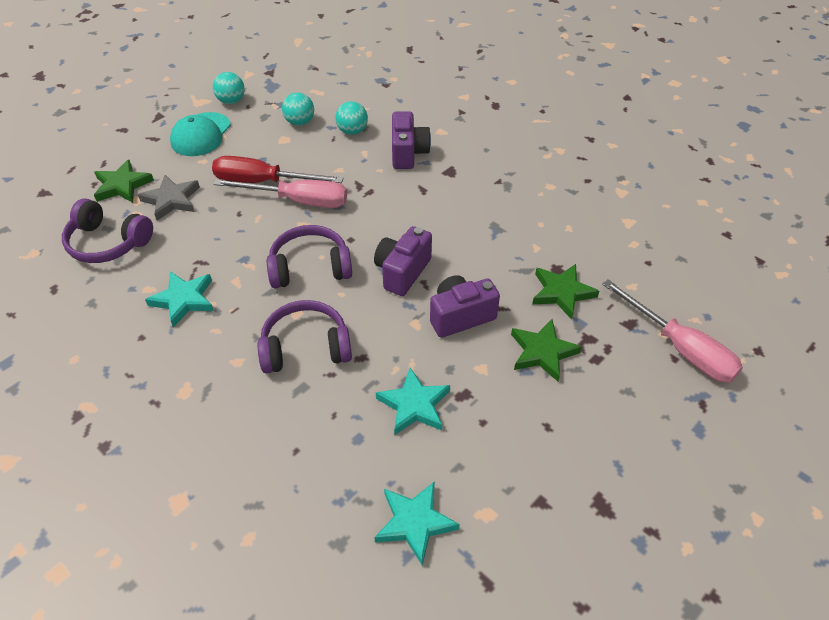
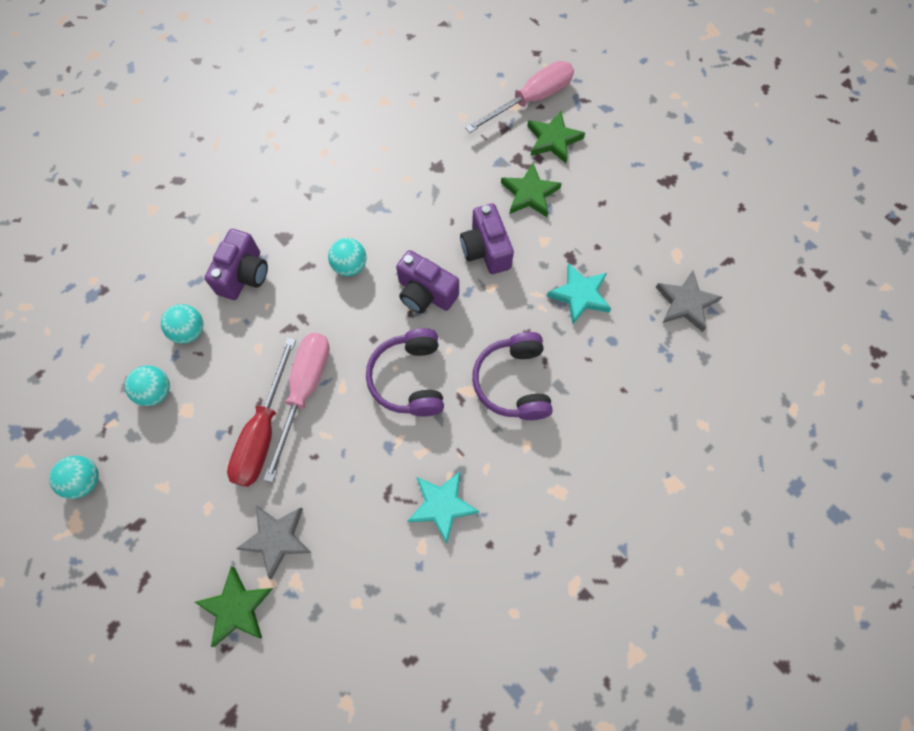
camera: 85 degrees left, 20 degrees up
purple headphones [62,198,153,263] -> none
turquoise cap [170,112,231,156] -> none
turquoise star [374,481,460,566] -> grey star [656,271,722,332]
purple camera [392,111,431,169] -> purple camera turned 105 degrees clockwise [204,229,268,300]
green star [532,264,599,320] -> green star moved to [527,111,585,163]
none -> turquoise ball [328,238,367,276]

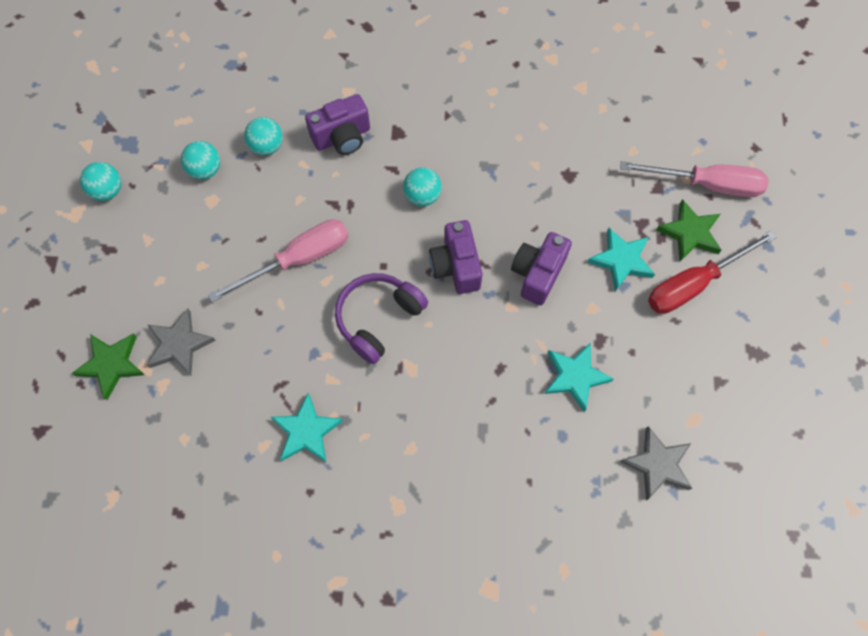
camera: 45 degrees right, 0 degrees up
red screwdriver [227,338,296,487] -> red screwdriver moved to [648,230,777,314]
purple headphones [472,332,553,420] -> none
green star [501,163,562,217] -> turquoise star [588,228,655,292]

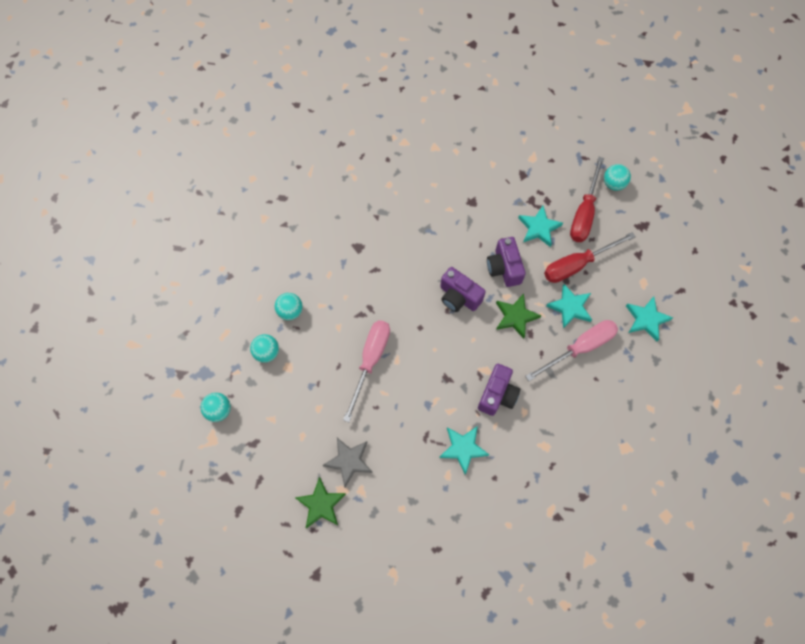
camera: 40 degrees left, 0 degrees up
purple camera [305,94,370,155] -> purple camera moved to [478,364,520,416]
purple headphones [335,273,428,364] -> none
turquoise ball [403,167,442,206] -> turquoise ball moved to [604,164,631,191]
pink screwdriver [620,161,769,197] -> pink screwdriver moved to [525,320,618,381]
grey star [620,426,692,500] -> turquoise star [626,296,673,342]
green star [656,199,722,261] -> green star moved to [496,294,541,339]
none -> red screwdriver [544,232,636,283]

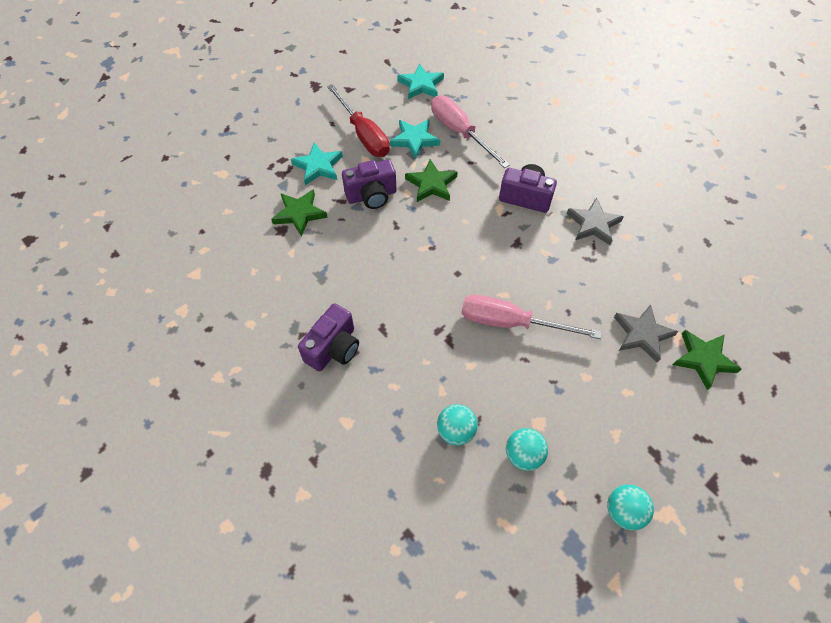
camera: 95 degrees left, 10 degrees down
turquoise star [439,426,489,475] -> grey star [567,198,624,245]
purple camera [440,267,486,312] -> purple camera moved to [298,303,359,372]
red screwdriver [570,157,604,242] -> none
turquoise ball [604,164,631,191] -> none
none -> green star [271,189,328,237]

